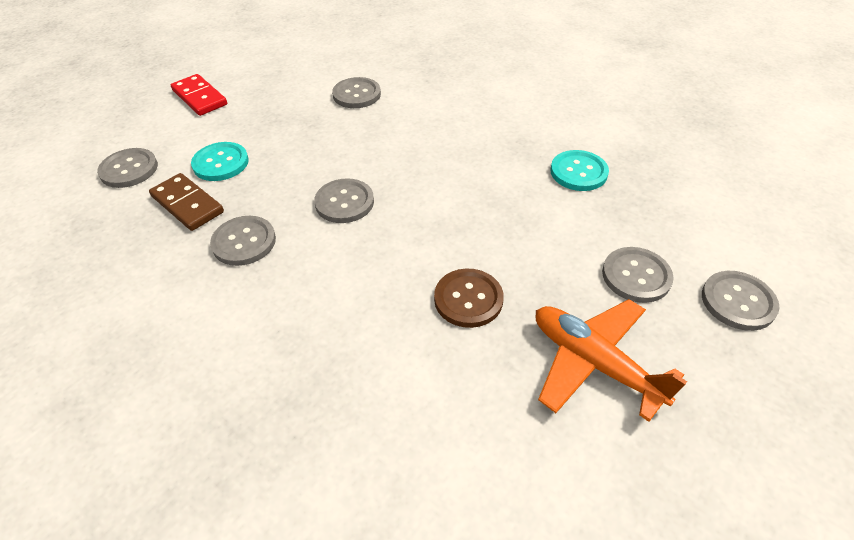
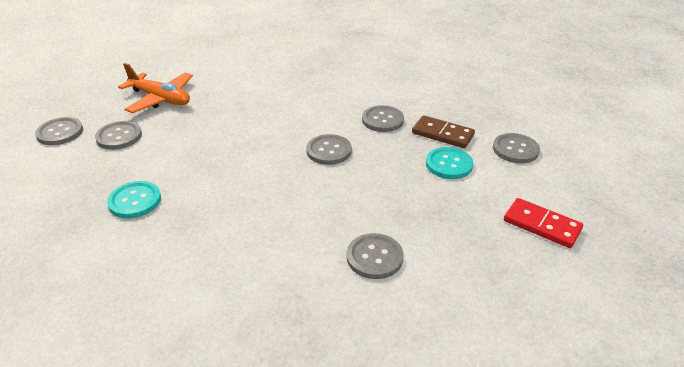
camera: 165 degrees right, 10 degrees down
brown button [434,268,504,328] -> none

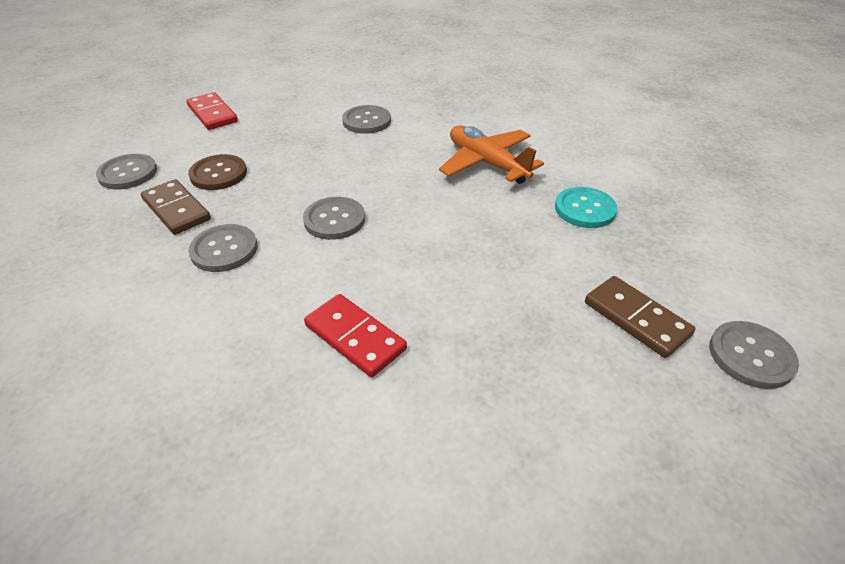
camera: 160 degrees left, 5 degrees up
grey button [95,121,142,150] -> brown domino [585,276,696,358]
orange plane [118,63,193,113] -> orange plane moved to [439,125,544,184]
turquoise button [426,147,473,179] -> brown button [188,154,247,190]
none -> red domino [304,294,407,377]

